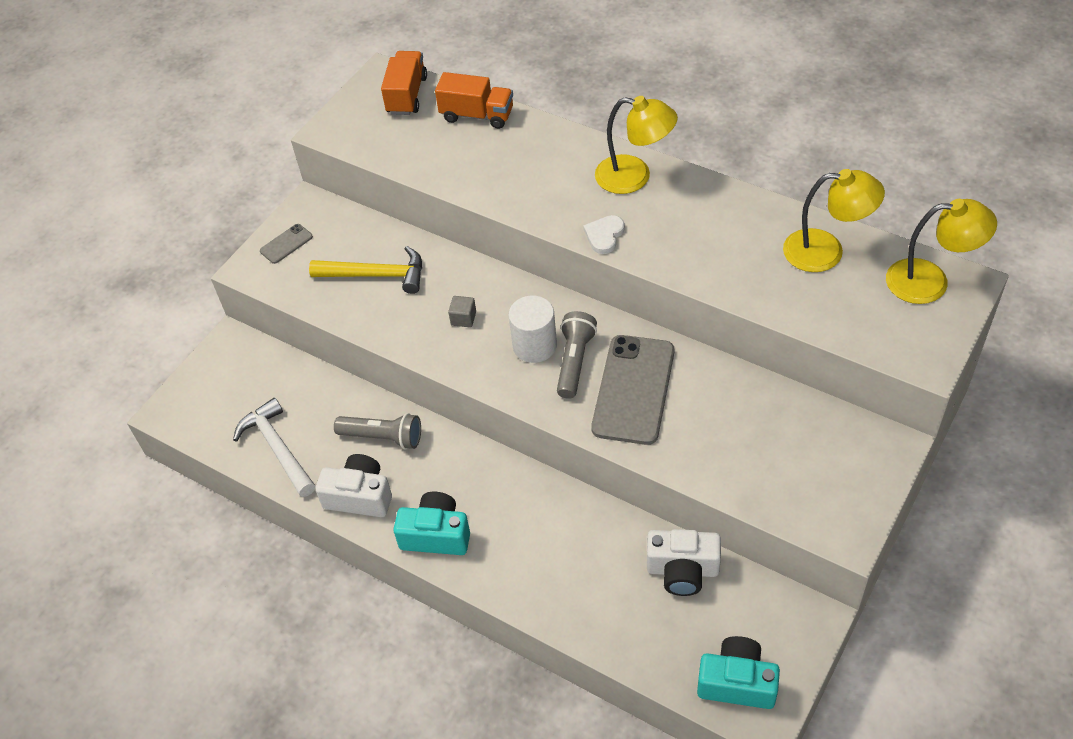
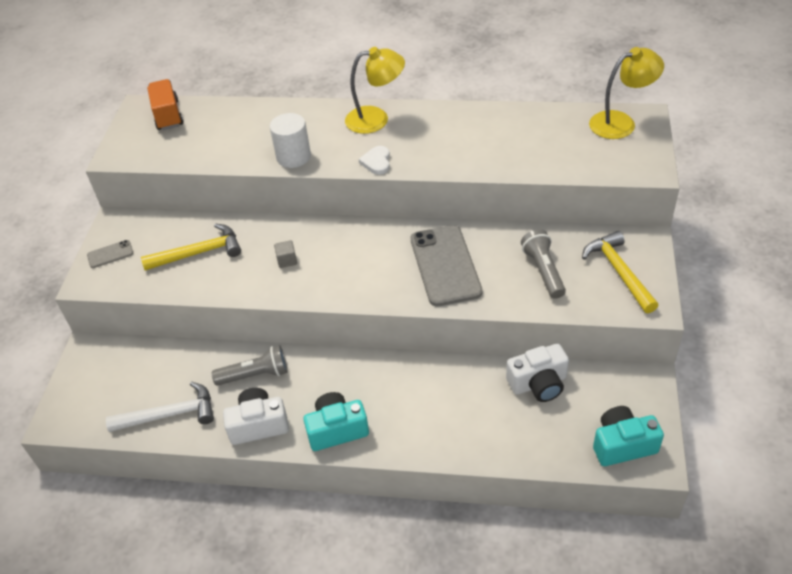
camera: 25 degrees left, 5 degrees down
white hammer [233,398,316,497] -> white hammer turned 135 degrees clockwise [106,381,214,432]
grey phone [260,224,313,264] -> grey phone turned 45 degrees clockwise [87,240,133,268]
orange truck [435,72,513,129] -> none
white cylinder [508,296,557,363] -> white cylinder moved to [270,113,311,168]
grey flashlight [557,311,597,399] -> grey flashlight moved to [521,229,566,299]
yellow lamp [783,169,885,272] -> none
none -> yellow hammer [582,231,659,313]

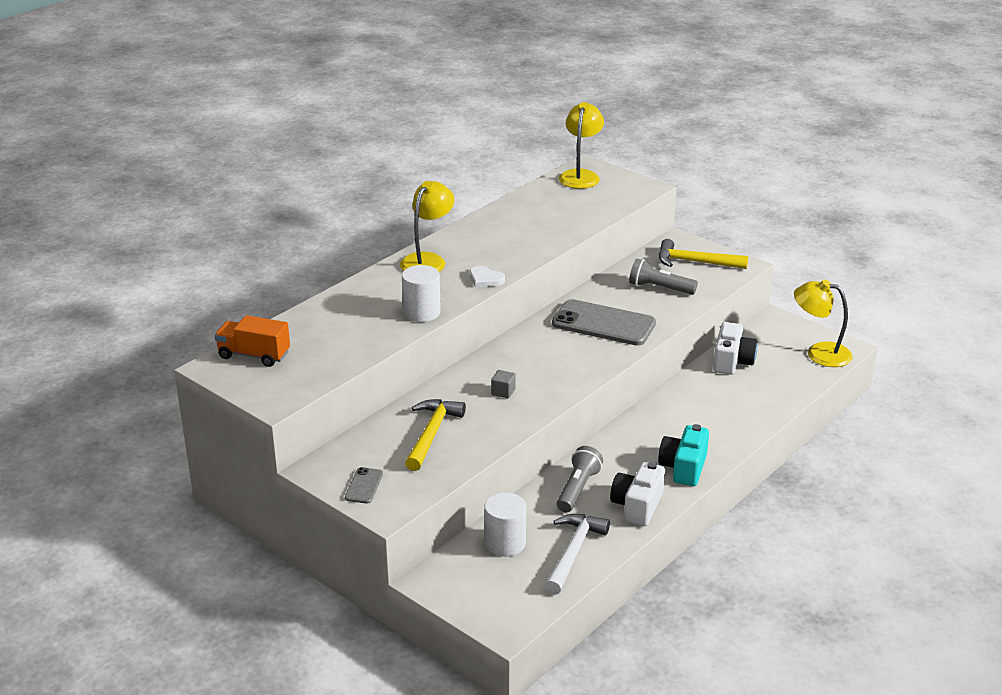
camera: 60 degrees left, 15 degrees down
turquoise camera [593,406,664,466] -> yellow lamp [794,280,853,367]
none -> white cylinder [484,493,526,557]

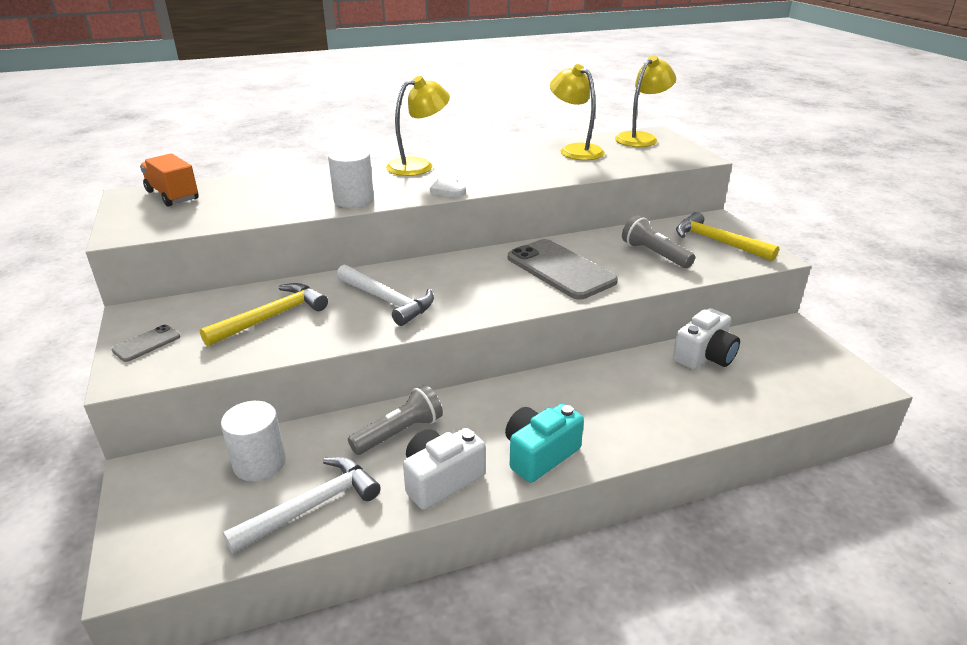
camera: 30 degrees right, 0 degrees up
grey cube [491,370,516,398] -> white hammer [336,265,434,326]
yellow lamp [794,280,853,367] -> yellow lamp moved to [550,64,605,160]

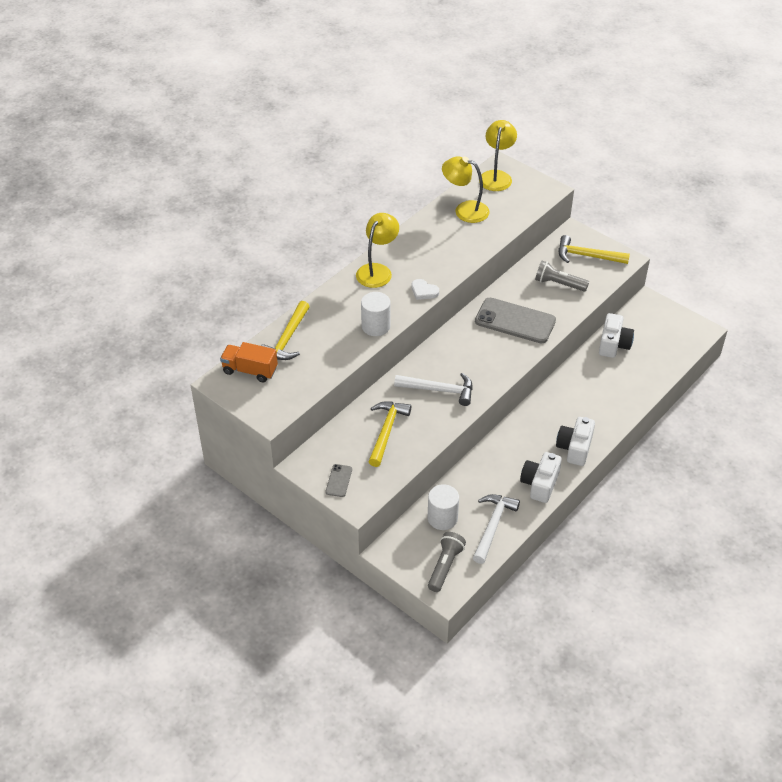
camera: 30 degrees left, 15 degrees up
grey flashlight [348,385,443,455] -> grey flashlight moved to [428,532,466,592]
turquoise camera [505,404,584,483] -> white camera [556,417,595,466]
none -> yellow hammer [261,301,310,360]

